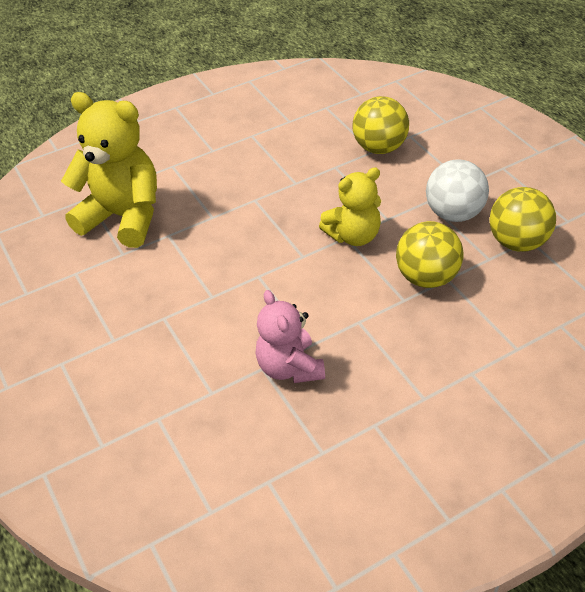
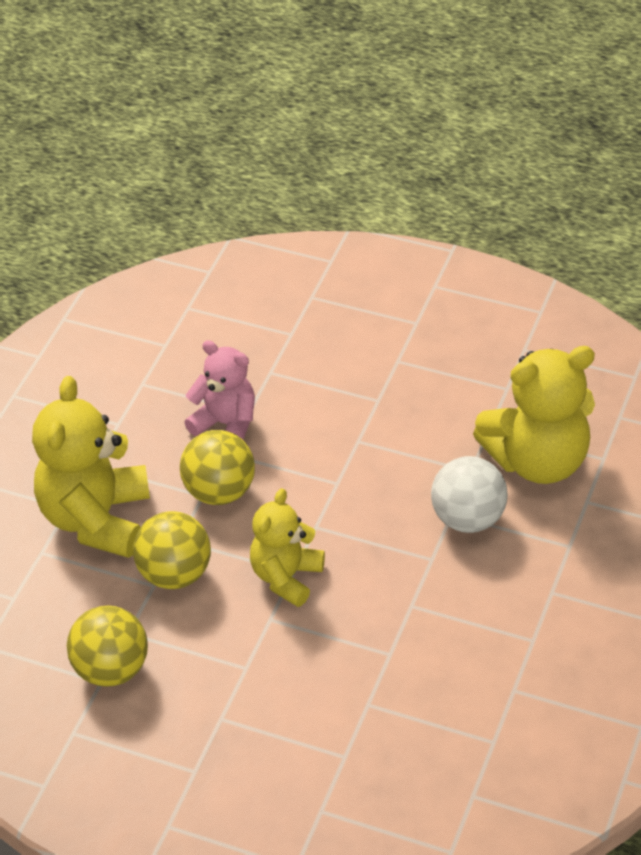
camera: 140 degrees right, 0 degrees up
yellow ball [352,96,409,154] -> yellow ball moved to [180,430,255,505]
white ball [426,159,489,222] -> white ball moved to [431,456,508,533]
none -> yellow teddy bear [32,376,150,558]

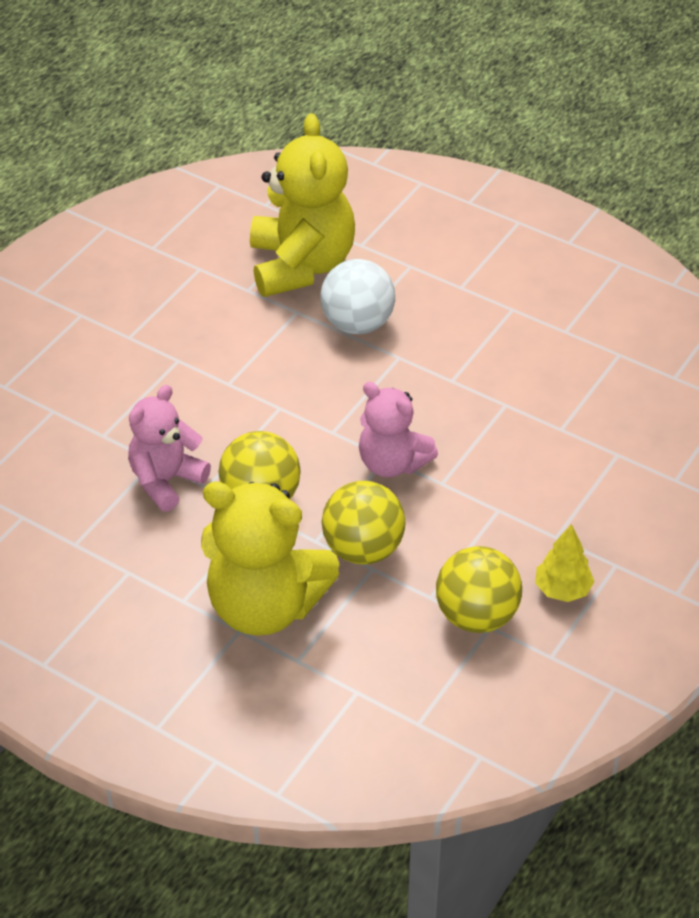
camera: 80 degrees left, 0 degrees up
yellow teddy bear [250,488,325,607] -> pink teddy bear [359,382,438,477]
none -> yellow tree [535,524,595,602]

